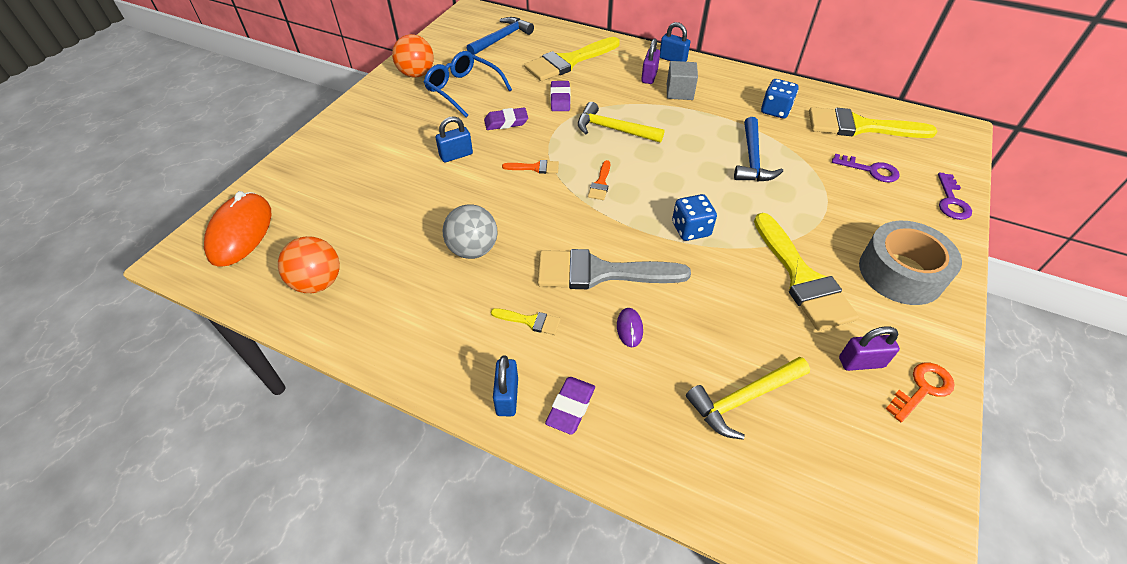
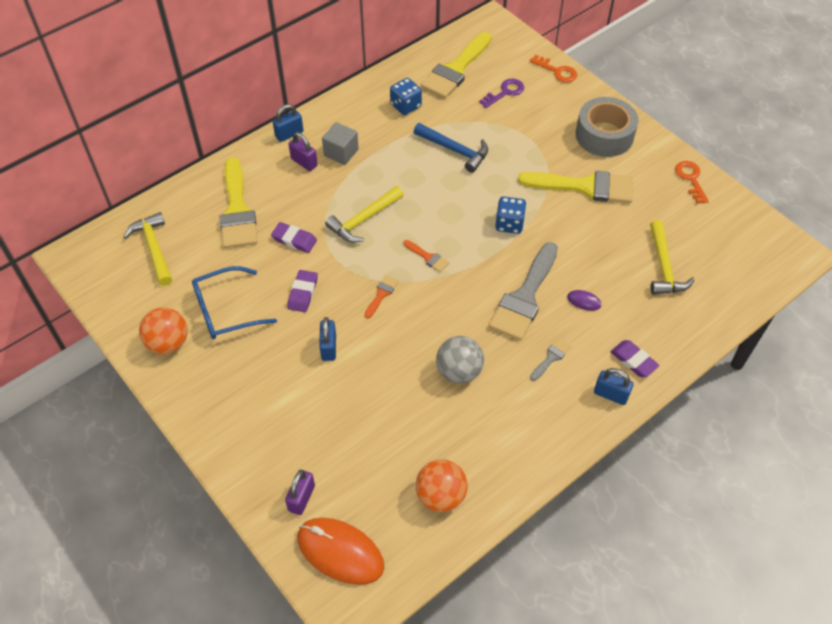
camera: 65 degrees left, 5 degrees up
blue hammer [467,17,534,55] -> yellow hammer [123,212,172,286]
yellow brush [491,308,561,335] -> grey brush [530,338,571,381]
purple padlock [839,326,900,371] -> purple padlock moved to [285,470,315,515]
purple key [938,173,972,220] -> orange key [530,55,577,83]

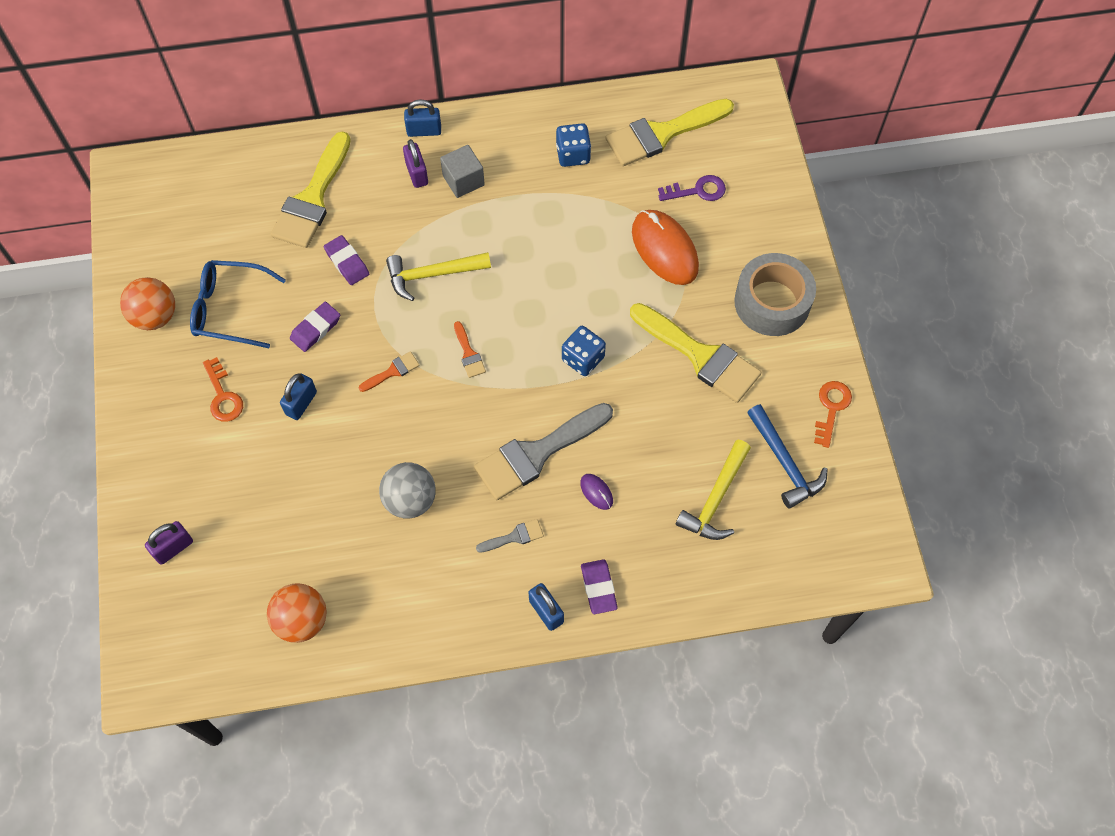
camera: 30 degrees right, 10 degrees up
yellow hammer [123,212,172,286] -> none
orange mouse [297,518,384,585] -> orange mouse moved to [632,210,699,285]
blue hammer [414,123,488,173] -> blue hammer moved to [747,404,828,509]
orange key [530,55,577,83] -> orange key moved to [203,357,243,422]

